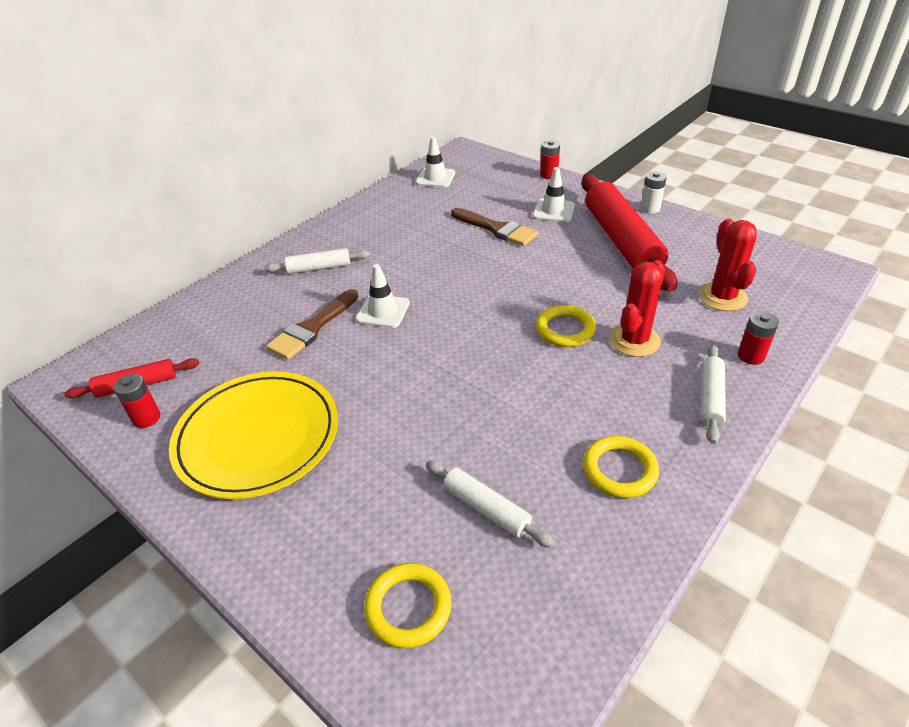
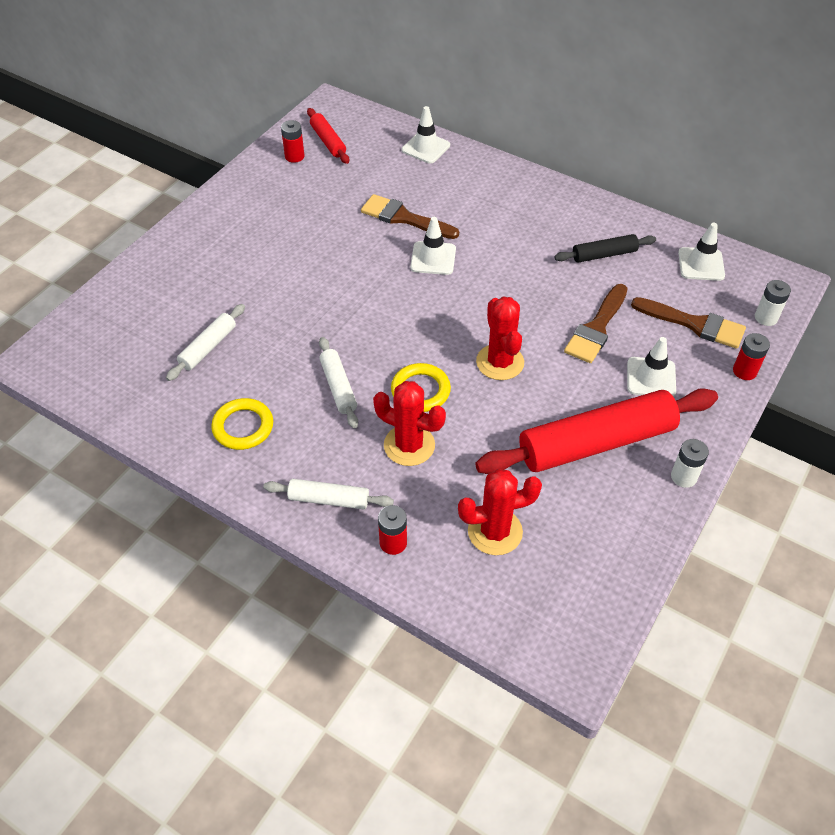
camera: 80 degrees right, 10 degrees up
yellow plate [169,371,338,499] -> none
white rolling pin [264,248,370,274] -> white rolling pin moved to [319,337,358,428]
yellow ring [364,563,452,648] -> none
none -> white traffic cone [402,106,450,164]
none -> red cactus [476,297,524,380]
none -> black rolling pin [554,234,656,263]
none -> brown brush [631,297,746,349]
none -> white battery [755,280,791,326]

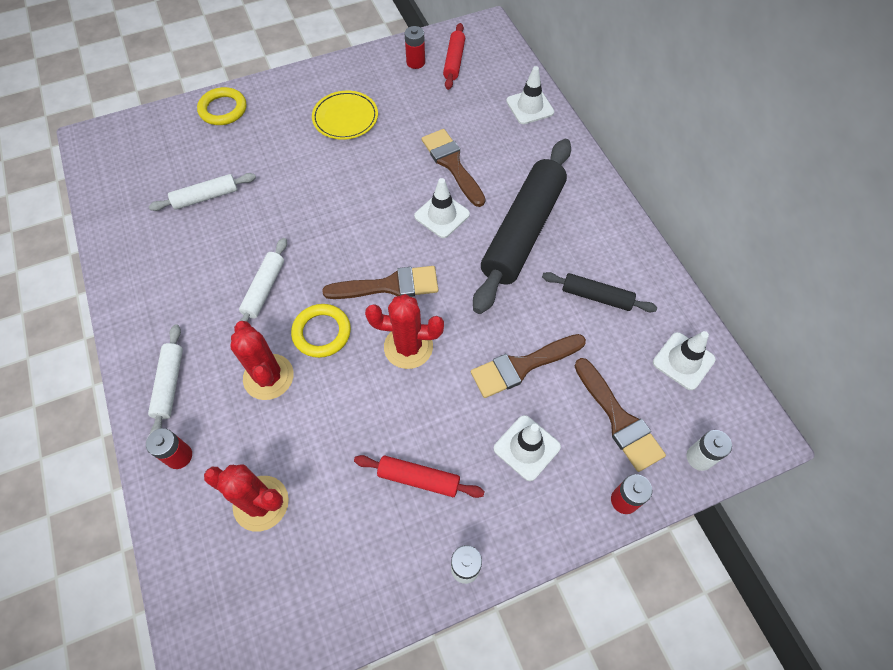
camera: 35 degrees right, 10 degrees up
yellow ring [211,398,273,450] -> yellow ring moved to [197,87,246,125]
white rolling pin [263,479,394,509] -> white rolling pin turned 45 degrees clockwise [148,324,183,434]
red rolling pin [475,388,718,474] -> red rolling pin [354,455,485,498], size x0.48
red cactus [476,297,524,380] -> red cactus turned 75 degrees clockwise [365,294,444,369]
none -> yellow plate [312,91,378,140]
none -> brown brush [322,266,438,299]
none -> black rolling pin [473,139,571,314]

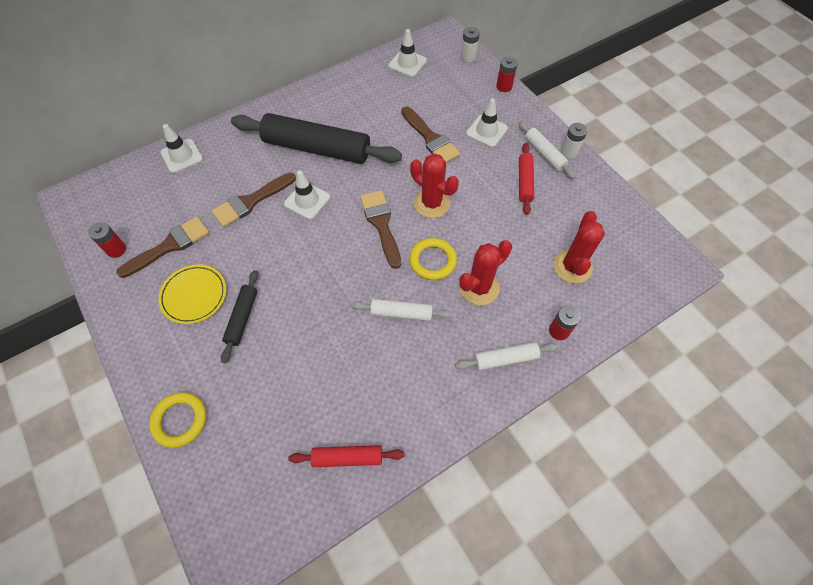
camera: 100 degrees left, 0 degrees up
white rolling pin [149,173,256,211] -> white rolling pin moved to [518,121,576,179]
red cactus [365,294,444,369] -> red cactus turned 45 degrees counterclockwise [410,154,459,218]
red rolling pin [443,23,465,90] -> red rolling pin moved to [288,445,405,467]
black rolling pin [542,272,657,312] -> black rolling pin moved to [221,270,258,363]
brown brush [574,358,666,472] -> brown brush moved to [116,216,209,278]

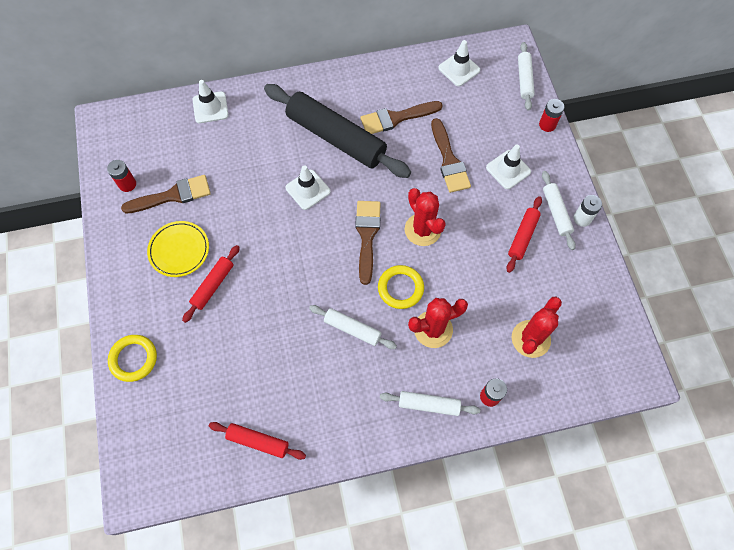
camera: 20 degrees right, 5 degrees up
brown brush [212,173,296,227] -> brown brush moved to [361,101,443,134]
black rolling pin [221,270,258,363] -> red rolling pin [182,245,240,323]
white battery [461,27,480,62] -> white rolling pin [518,42,535,111]

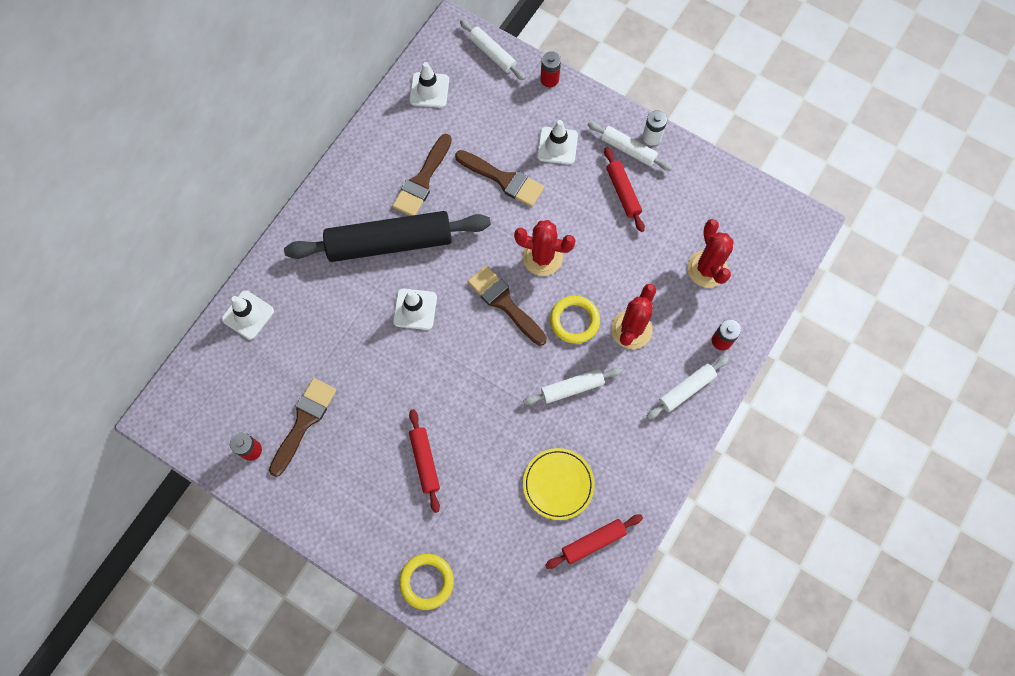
camera: 45 degrees left, 5 degrees up
yellow plate [147,221,209,277] -> yellow plate moved to [523,448,594,520]

